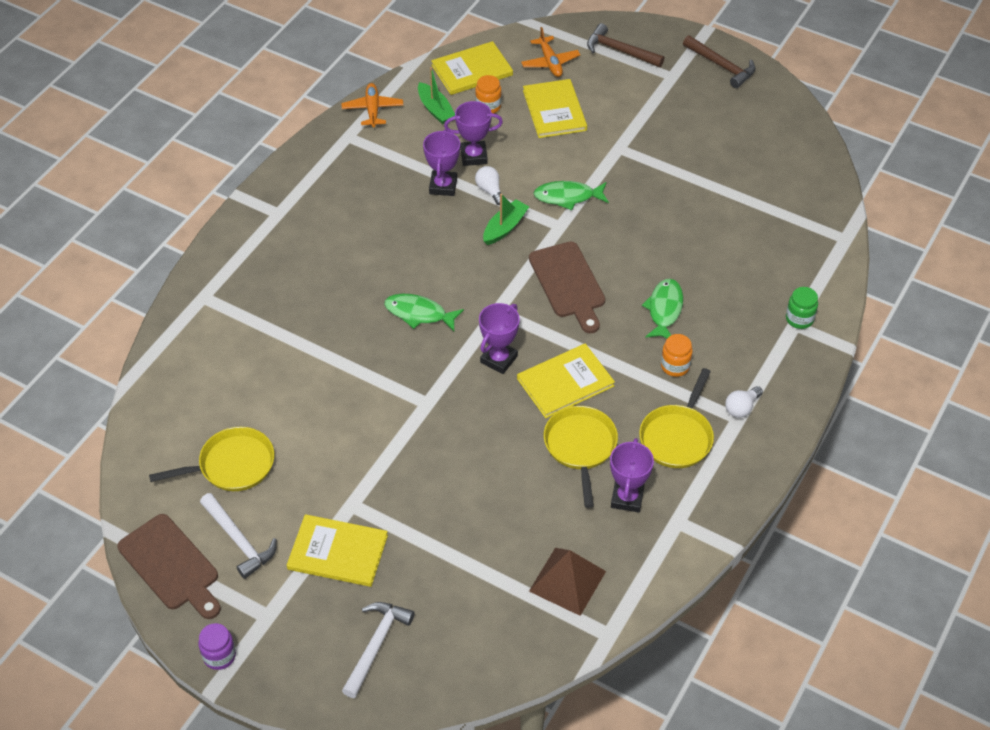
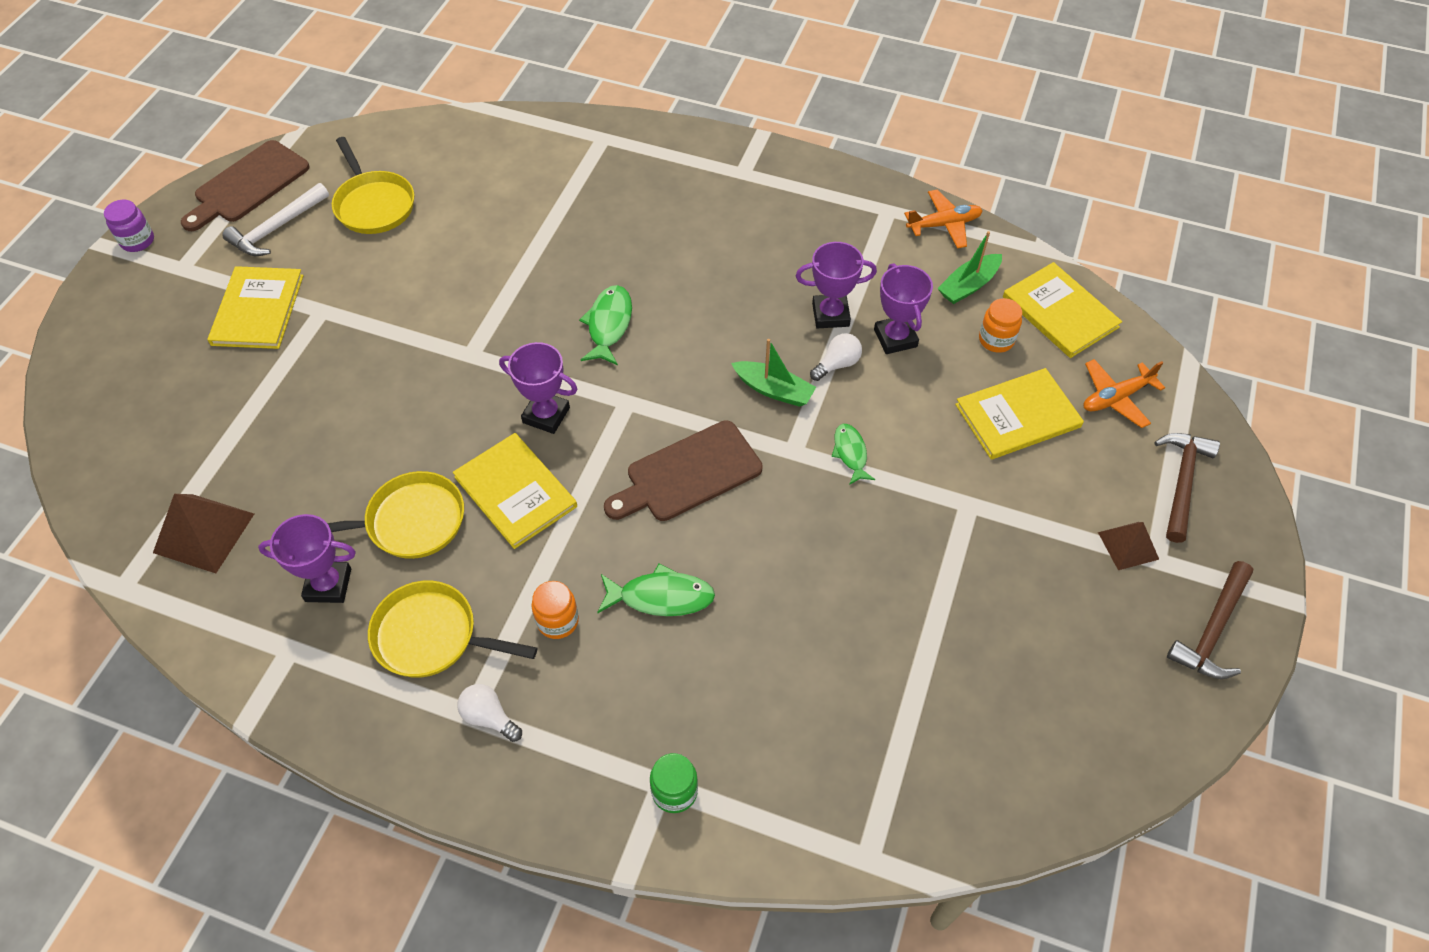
camera: 80 degrees right, 5 degrees up
white hammer [342,602,415,698] -> none
green fish [533,181,609,210] -> green fish [832,424,875,485], size x0.66
none -> brown pyramid [1098,522,1159,570]

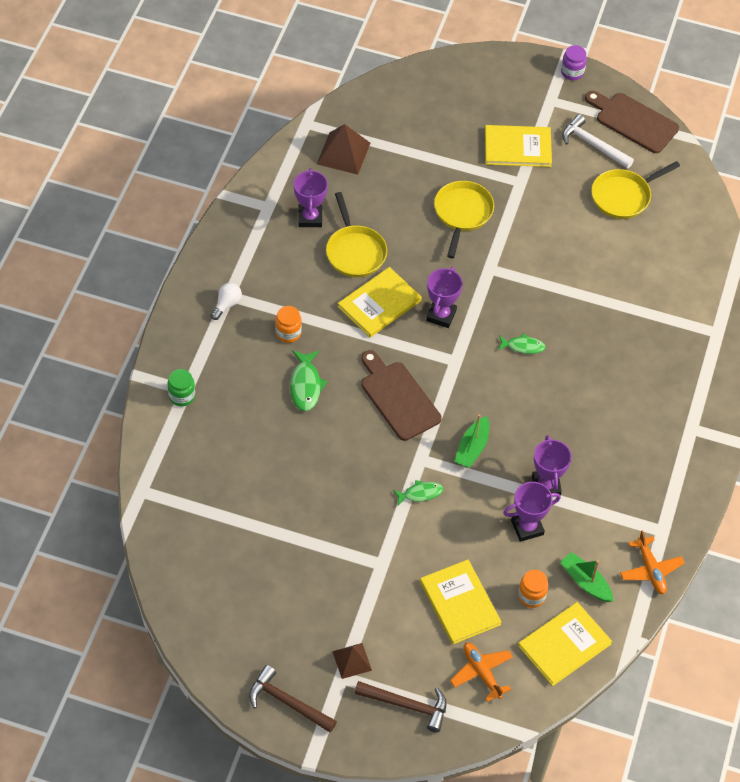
camera: 85 degrees right, 0 degrees up
yellow pan [368,581,537,678] -> yellow pan moved to [434,181,494,258]
green fish [579,285,632,365] -> green fish [498,334,546,354], size x0.66
white light bulb [810,333,862,381] -> none

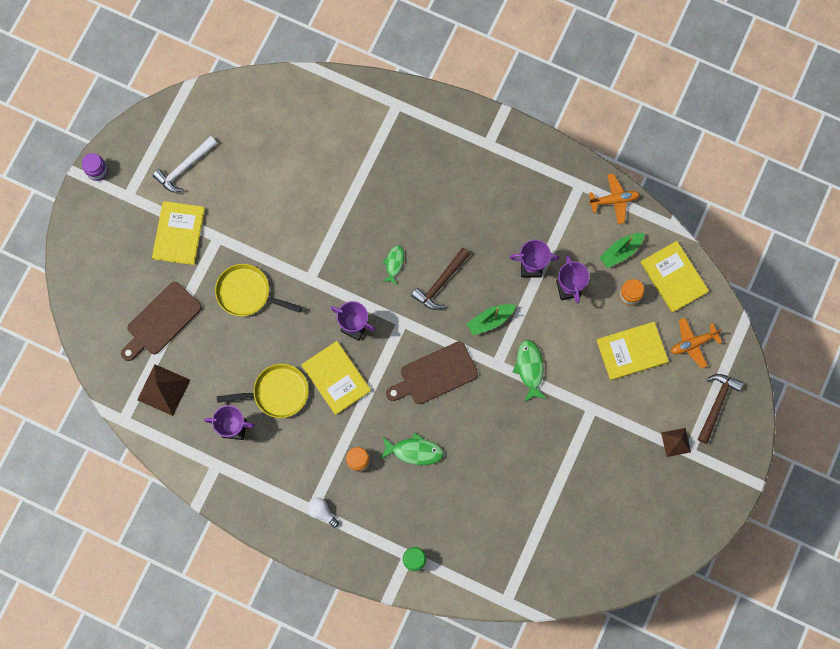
camera: 80 degrees left, 20 degrees up
brown hammer [249,665,337,733] -> brown hammer moved to [411,248,470,310]
green fish [393,480,443,505] -> green fish [513,340,547,402], size x1.51
green boat [454,414,490,468] -> green boat turned 120 degrees clockwise [467,304,516,335]
brown cutting board [585,91,679,153] -> brown cutting board moved to [121,282,202,361]
yellow pan [591,161,680,219] -> none

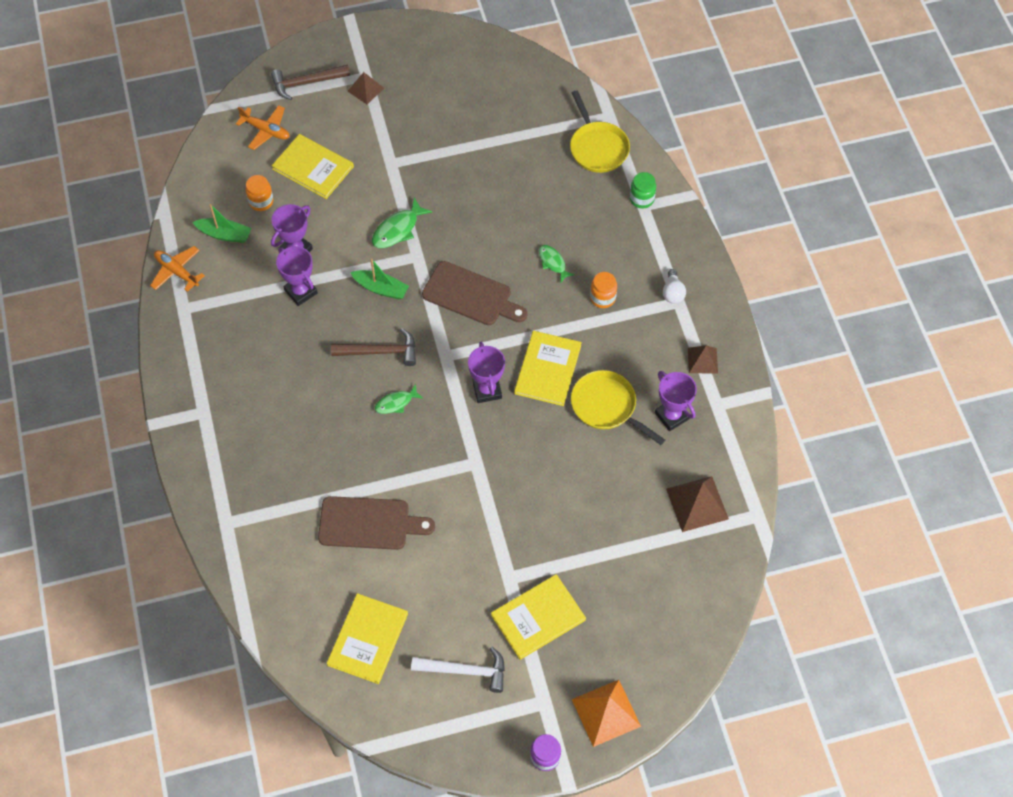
camera: 130 degrees left, 15 degrees down
brown cutting board [121,282,202,361] -> brown cutting board moved to [318,496,435,550]
yellow pan [215,264,302,316] -> yellow pan moved to [570,90,630,173]
green fish [380,433,444,465] -> green fish [539,245,575,282], size x0.66
yellow book [640,241,709,313] -> yellow book moved to [327,593,408,684]
none -> orange pyramid [572,680,641,747]
none -> brown pyramid [688,346,718,374]

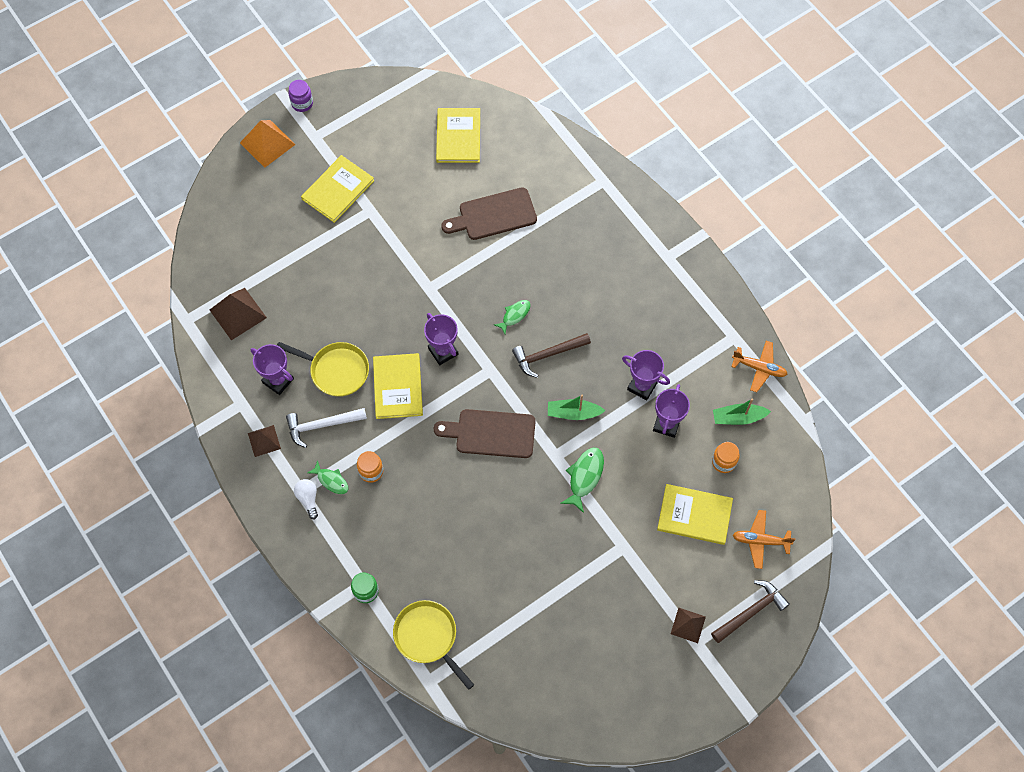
camera: 160 degrees right, 5 degrees up
white hammer [411,647,505,693] -> white hammer moved to [286,408,367,448]
green fish [539,245,575,282] -> green fish moved to [308,460,348,494]

